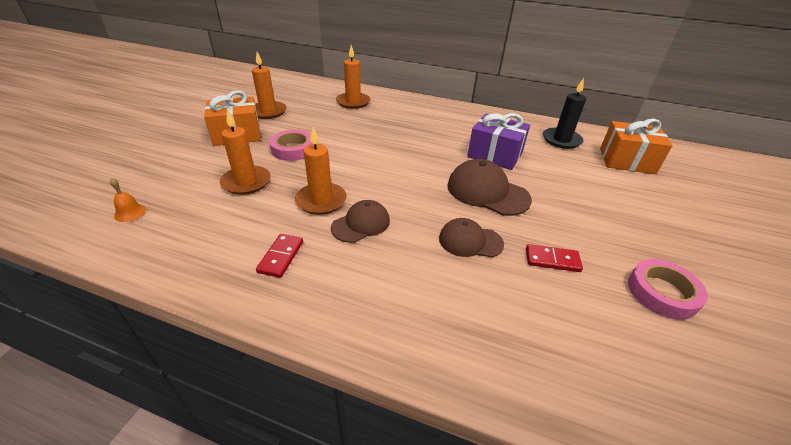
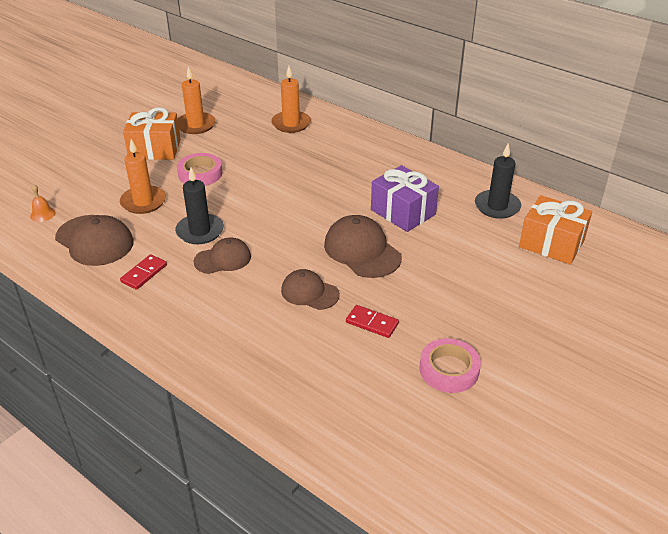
camera: 20 degrees right, 0 degrees up
orange candle [295,127,347,215] -> black candle [175,167,224,244]
none -> brown cap [55,215,133,266]

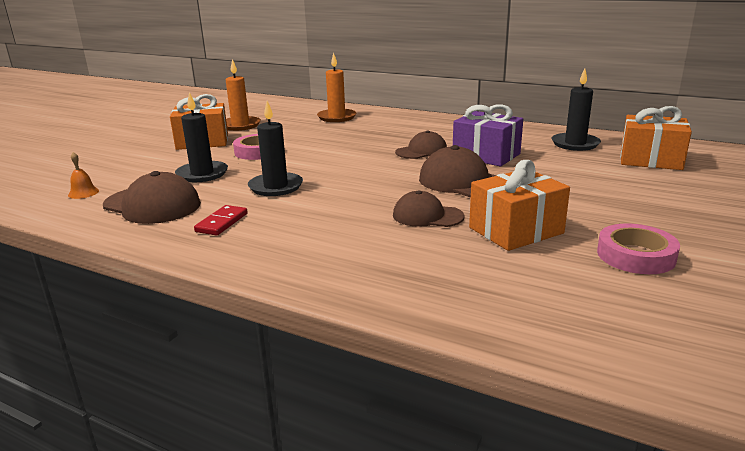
camera: 10 degrees left, 15 degrees down
orange candle [120,139,166,214] -> black candle [175,92,228,182]
brown cap [194,238,251,274] -> brown cap moved to [395,130,447,159]
red domino [346,305,399,338] -> orange gift [469,160,570,251]

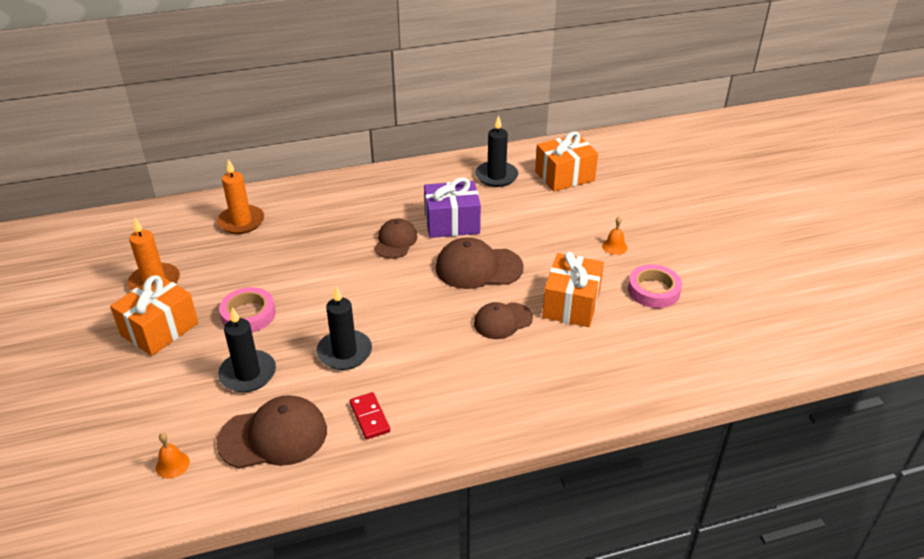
camera: 45 degrees left, 15 degrees up
none -> orange bell [602,216,627,255]

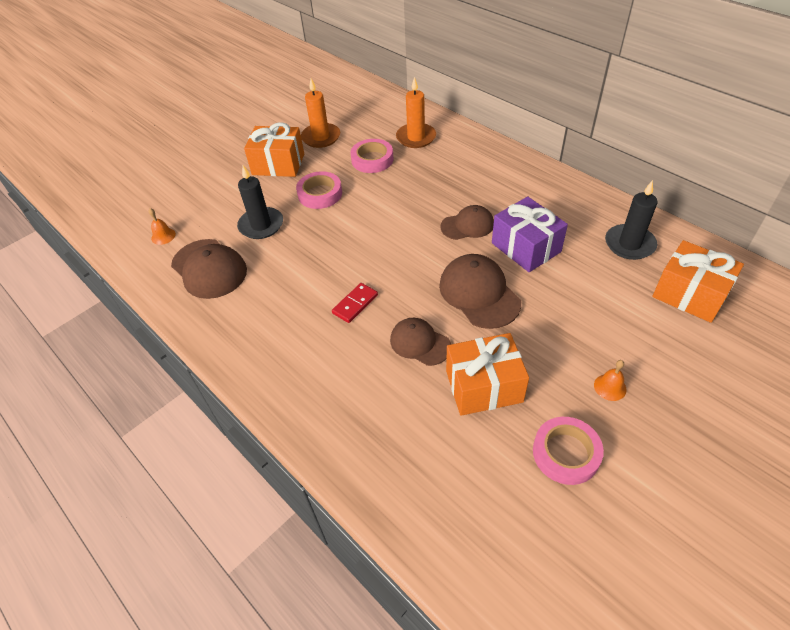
camera: 65 degrees right, 10 degrees up
black candle [316,286,372,370] -> none
red domino [350,392,390,440] -> red domino moved to [332,283,378,323]
none -> pink tape [350,139,394,173]

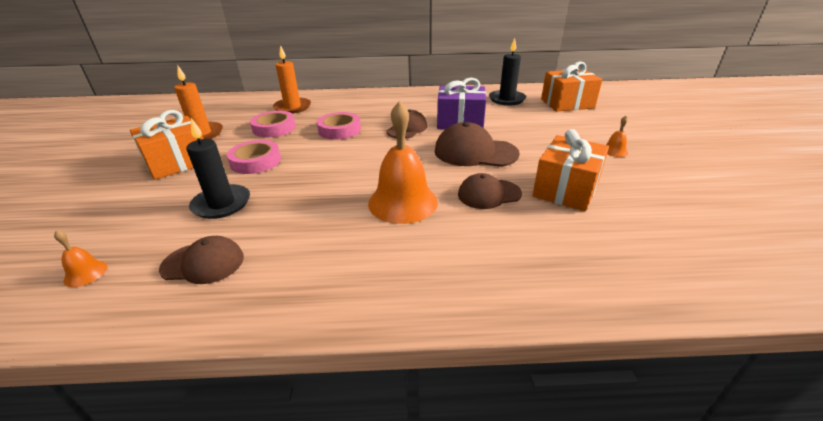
camera: 50 degrees left, 15 degrees down
brown cap [171,239,247,299] -> brown cap [159,236,244,284], size x0.65
red domino [332,283,378,323] -> orange bell [368,101,438,224]
pink tape [533,417,604,485] -> pink tape moved to [317,112,361,139]

